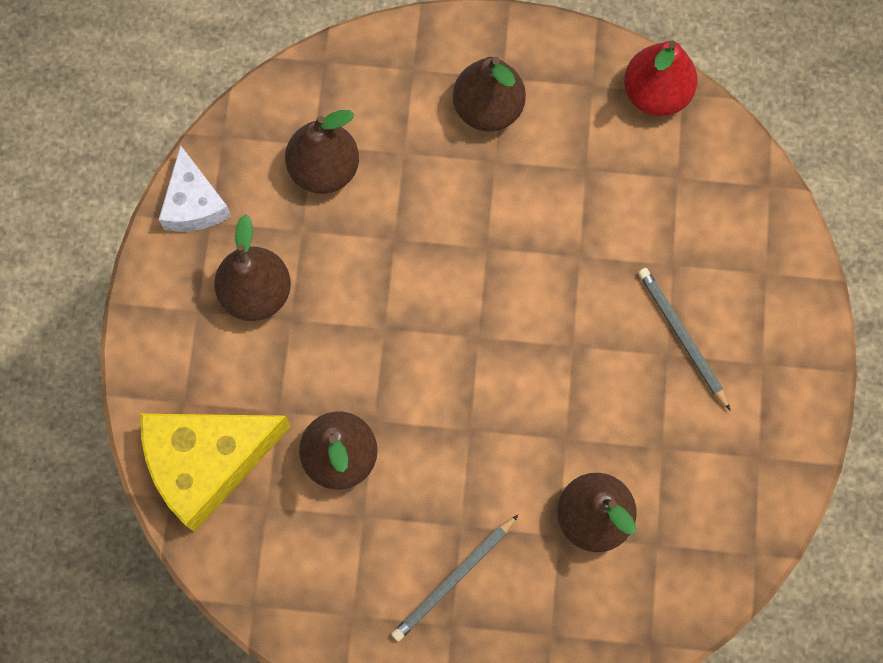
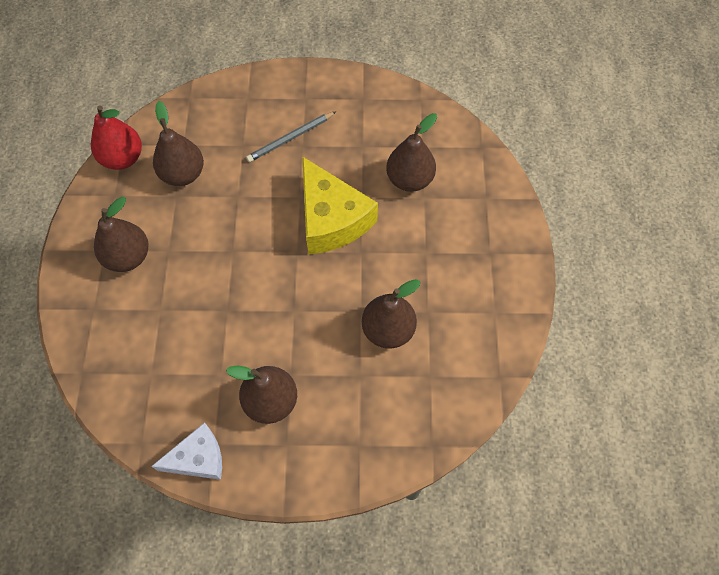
camera: 95 degrees left, 10 degrees down
yellow cheese [141,414,291,532] -> yellow cheese moved to [302,156,378,255]
brown pear [285,110,359,194] -> brown pear moved to [153,101,204,186]
grey pencil [391,515,518,642] -> none

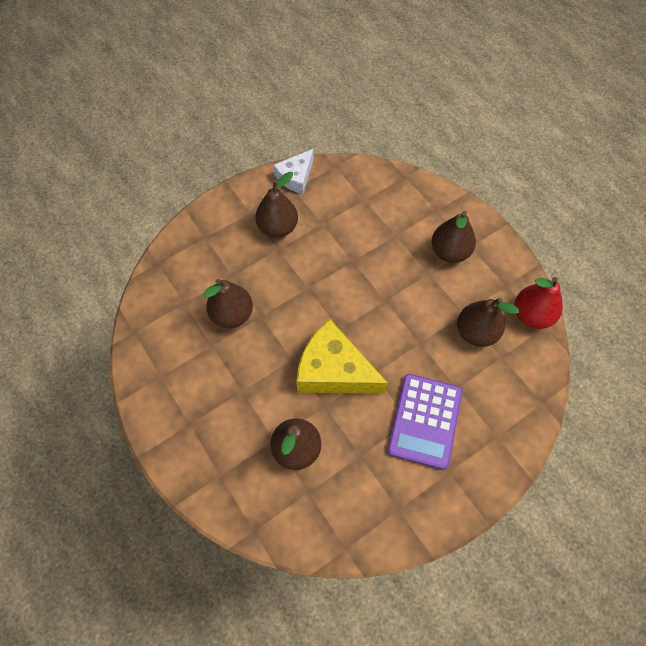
camera: 145 degrees right, 0 degrees up
grey pencil [246,111,336,162] -> purple calculator [387,374,462,470]

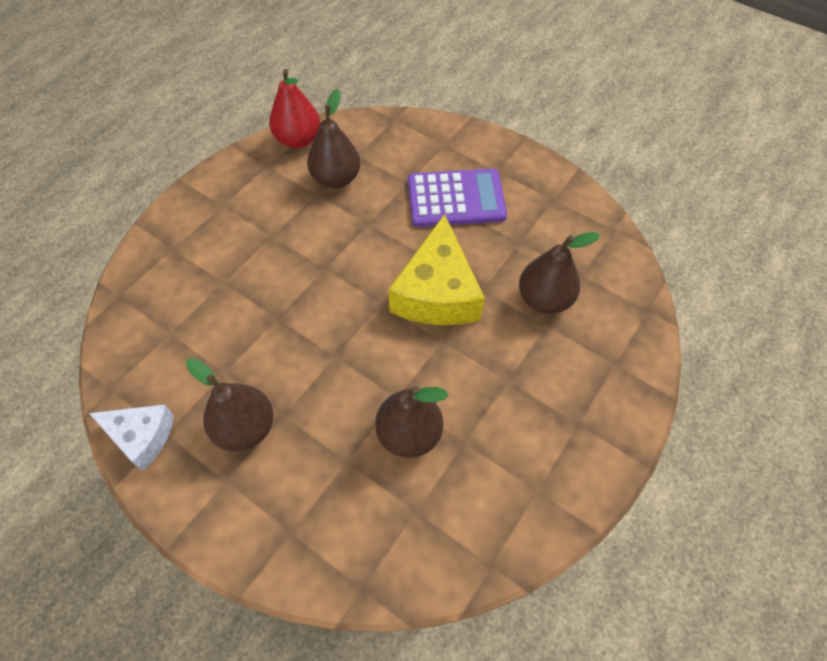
camera: 110 degrees left, 5 degrees down
brown pear [431,211,476,263] -> none

